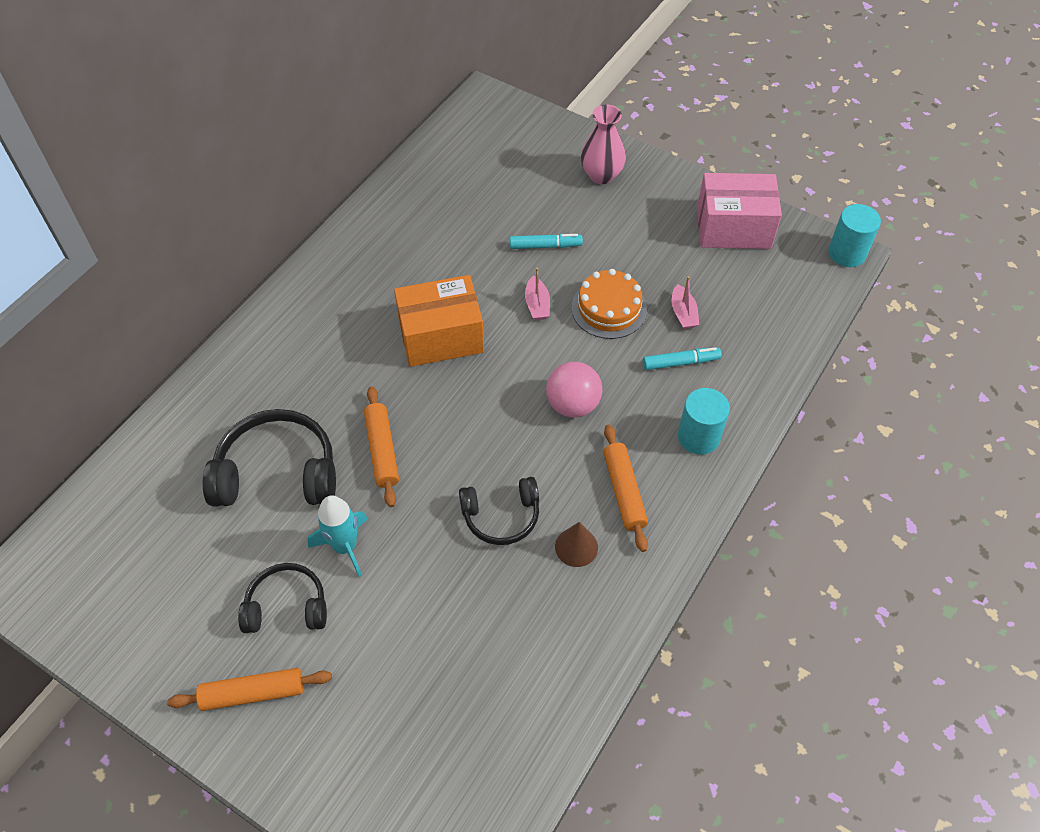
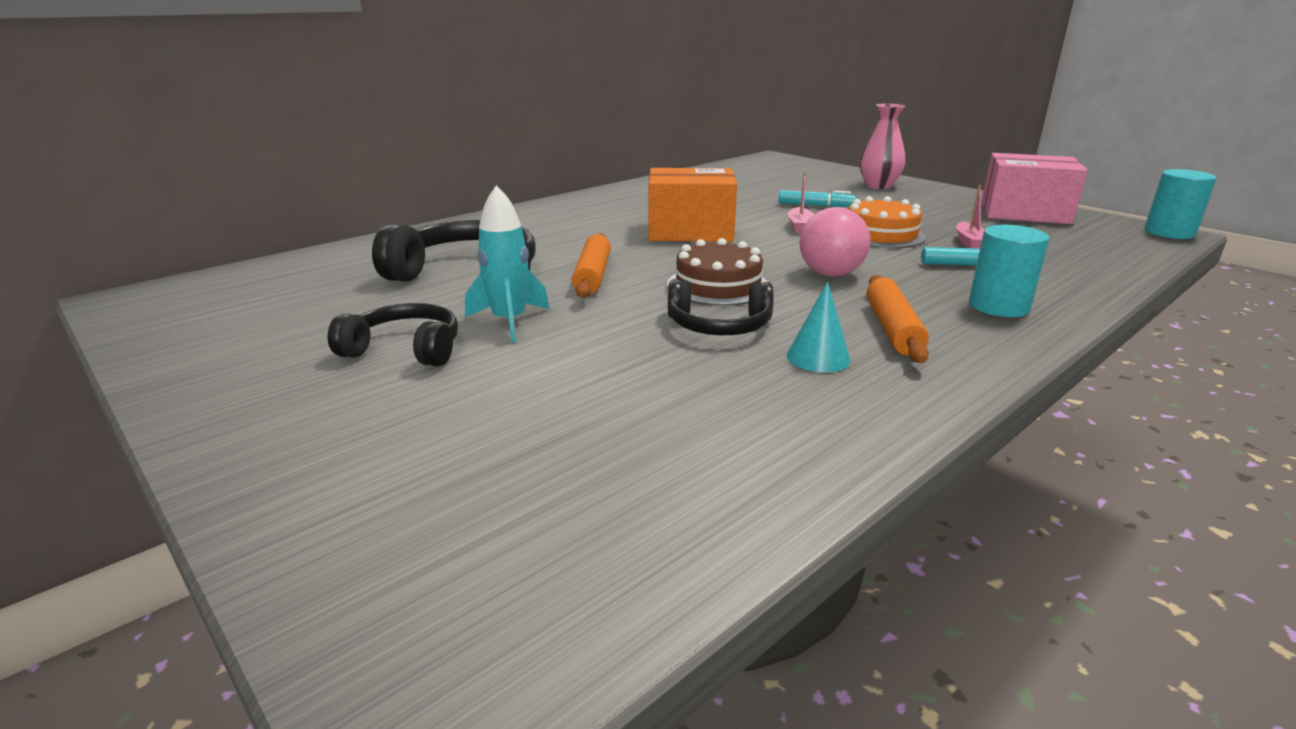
camera: 15 degrees right, 30 degrees down
orange rolling pin [167,668,332,711] -> none
brown cone [555,522,598,567] -> turquoise cone [787,282,850,372]
none -> brown cake [667,238,768,306]

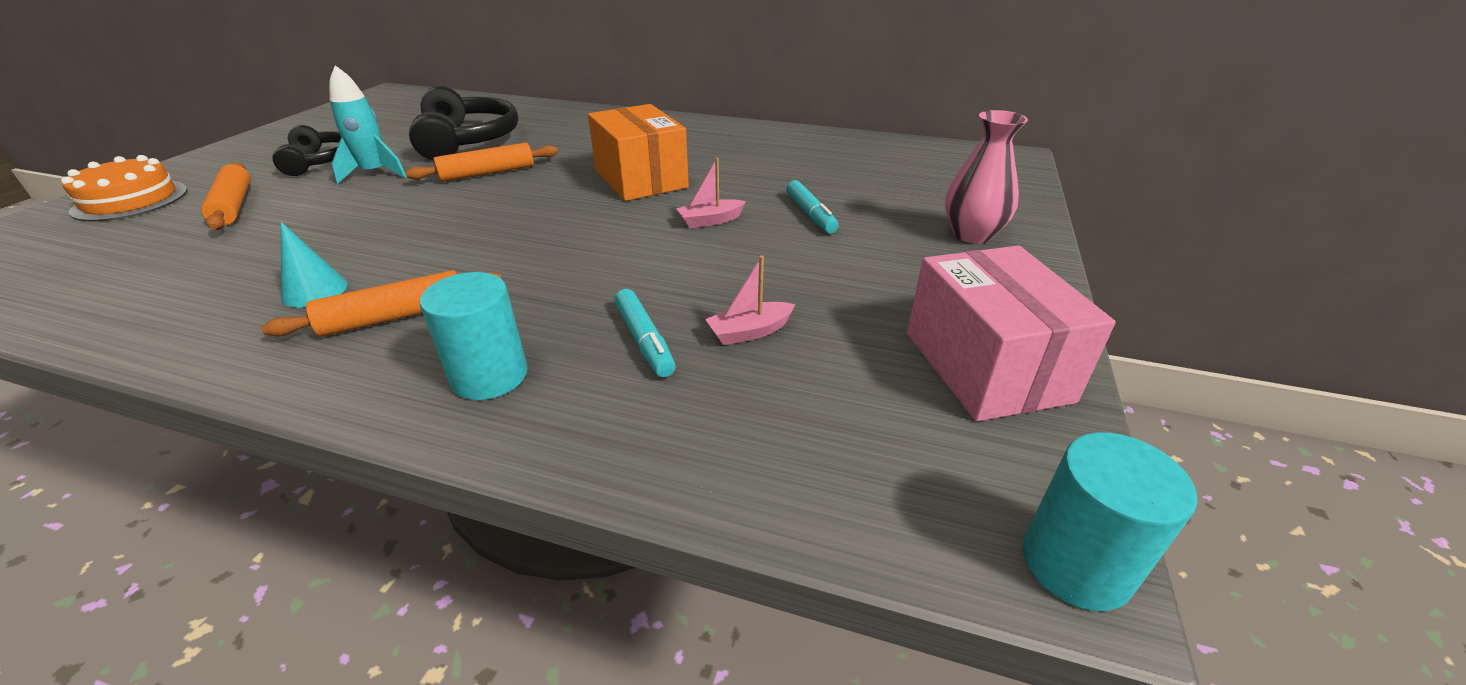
camera: 60 degrees right, 10 degrees up
brown cake [667,238,768,306] -> none
black headphones [668,279,774,335] -> none
pink ball [800,207,871,277] -> none
orange cake [848,196,926,248] -> orange cake moved to [61,155,188,221]
none -> orange rolling pin [201,163,251,230]

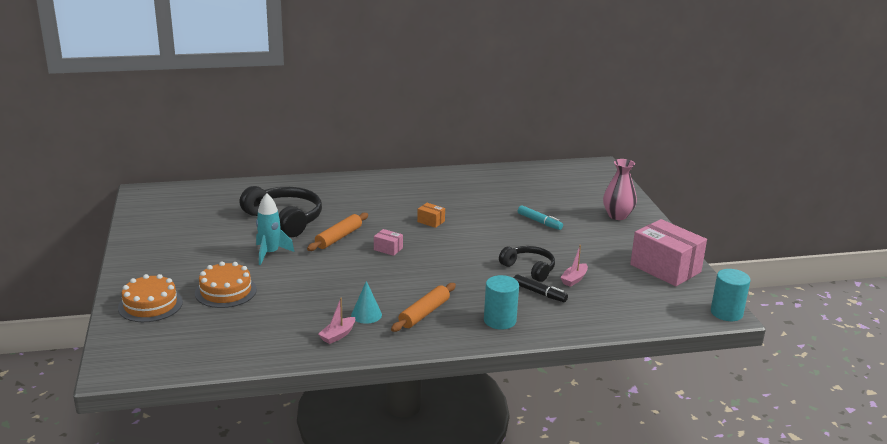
camera: 30 degrees left, 10 degrees down
orange rolling pin [201,163,251,230] -> orange cake [195,261,257,308]
black headphones [272,125,341,176] -> black headphones moved to [499,246,555,282]
orange box [588,104,689,201] -> orange box [417,203,445,228], size x0.43
turquoise marker [614,289,676,377] -> black marker [514,274,568,302]
pink boat [677,158,746,228] -> pink boat moved to [318,298,355,344]
none -> pink box [374,229,403,256]

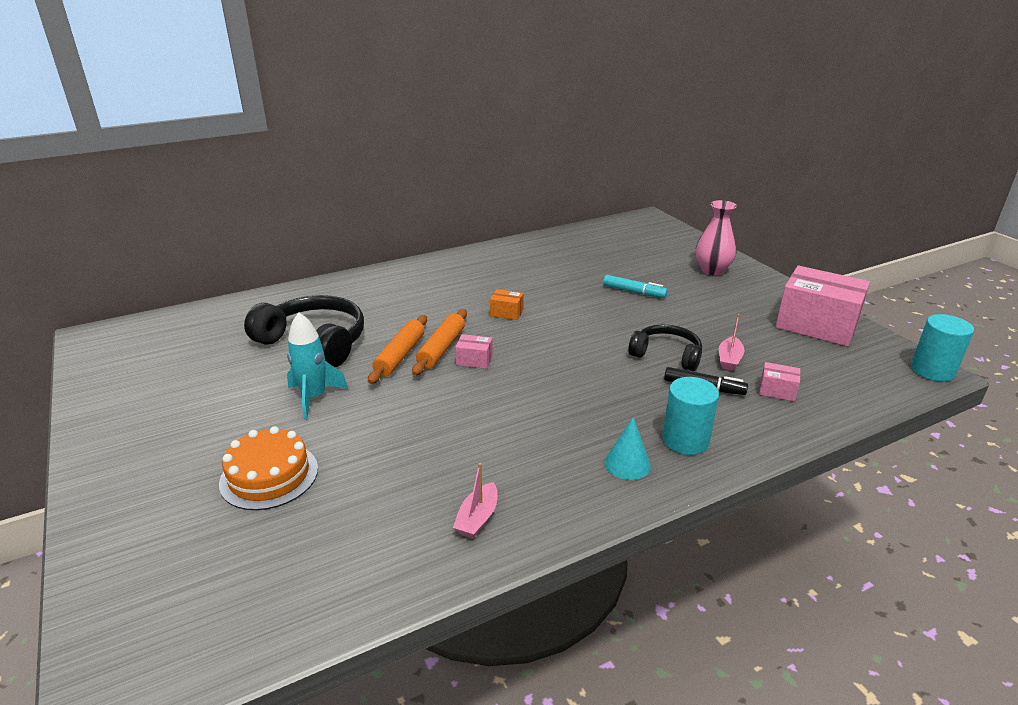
camera: 15 degrees left, 5 degrees up
orange cake [118,274,183,322] -> none
turquoise cone [351,281,382,324] -> turquoise cone moved to [605,417,651,480]
orange rolling pin [391,283,456,332] -> orange rolling pin moved to [412,309,467,376]
none -> pink box [759,362,800,402]

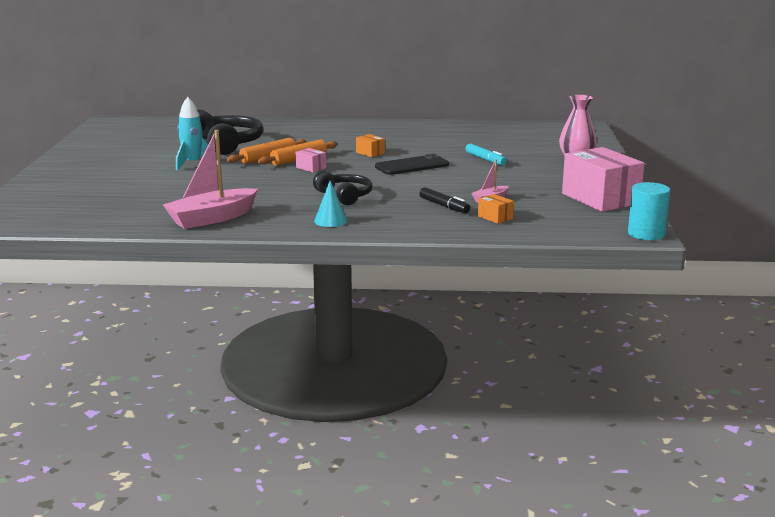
camera: 30 degrees right, 10 degrees down
orange cake [219,426,318,510] -> none
pink boat [453,463,497,539] -> pink boat [163,130,258,229], size x2.06
black headphones [628,325,702,371] -> black headphones moved to [313,171,372,205]
turquoise cylinder [662,377,719,455] -> none
pink box [759,362,800,402] -> orange box [478,194,514,224]
none -> black phone [375,154,449,175]

